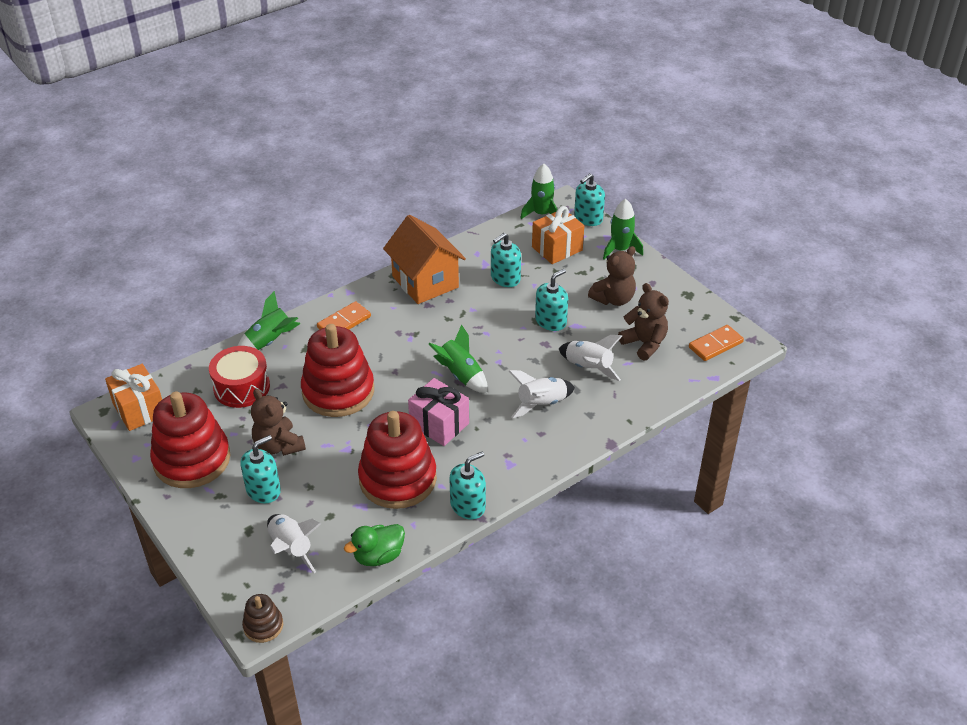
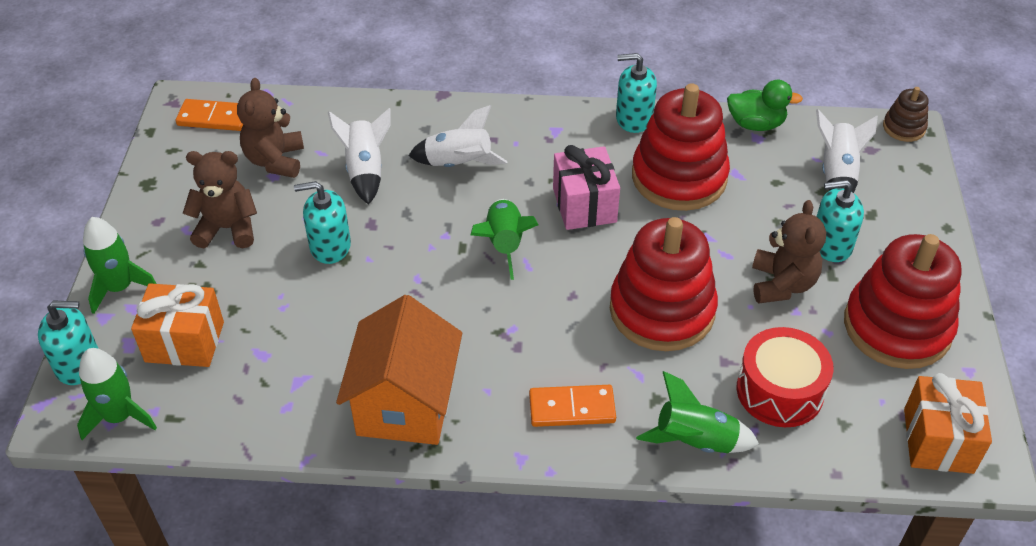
camera: 140 degrees left, 5 degrees up
turquoise soap dispenser [491,233,521,287] -> none

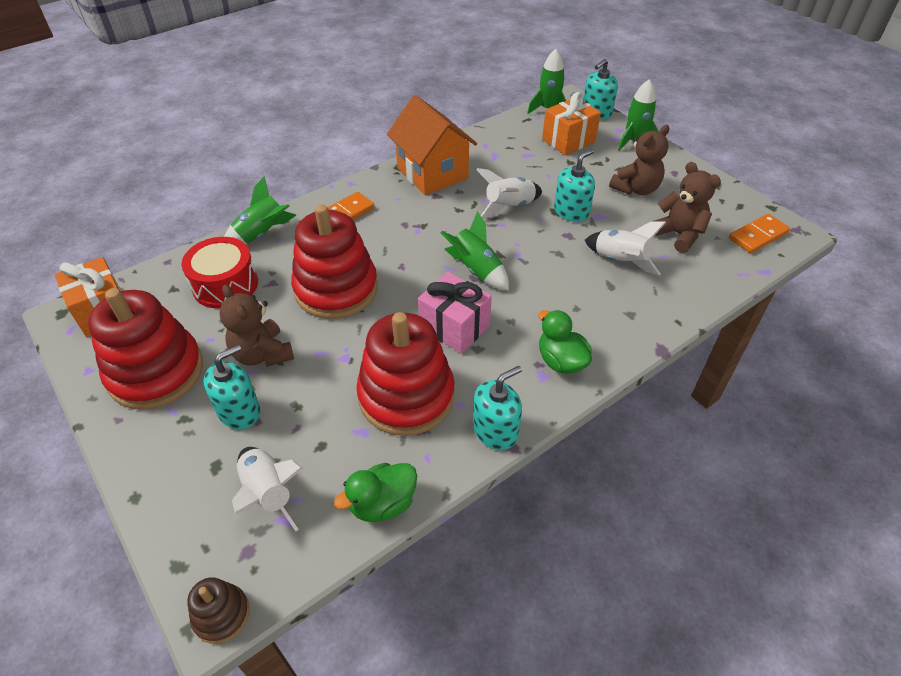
camera: 140 degrees right, 0 degrees up
white rocket [408,105,508,167] -> white rocket moved to [476,168,542,218]
none -> green duck [538,310,592,374]

